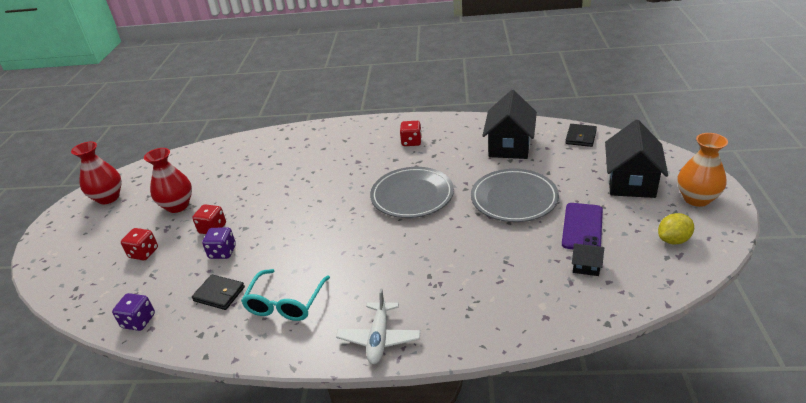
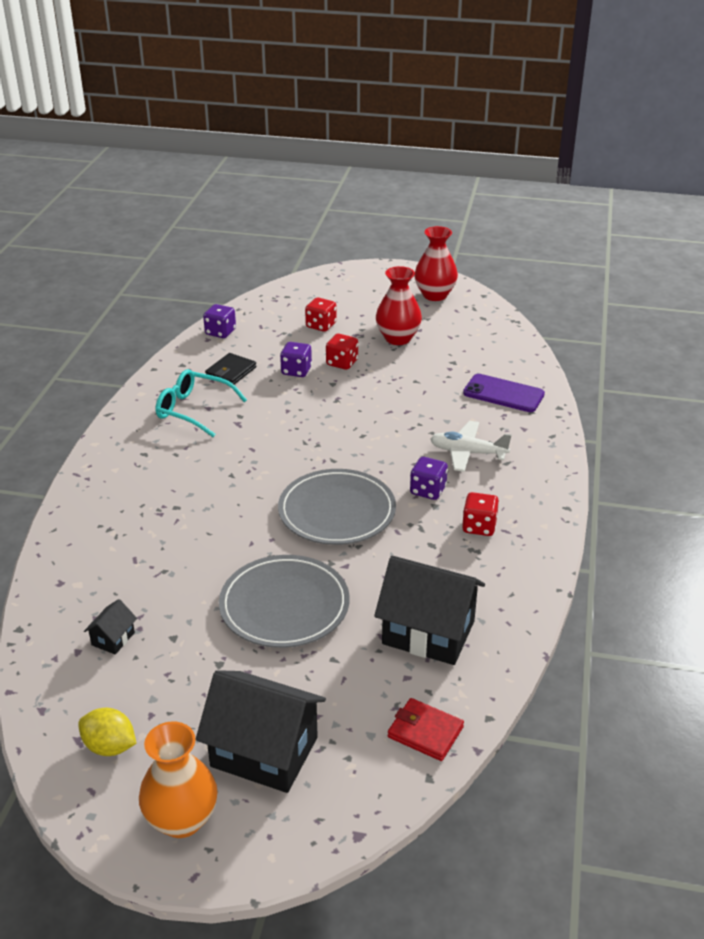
camera: 95 degrees right, 0 degrees up
white plane [336,289,421,364] -> white plane moved to [430,421,511,472]
purple phone [562,203,603,249] -> purple phone moved to [463,374,545,412]
black wallet [565,124,597,147] -> red wallet [388,698,464,761]
yellow lemon [658,213,694,244] -> yellow lemon turned 45 degrees counterclockwise [78,708,136,756]
none -> purple dice [410,457,448,500]

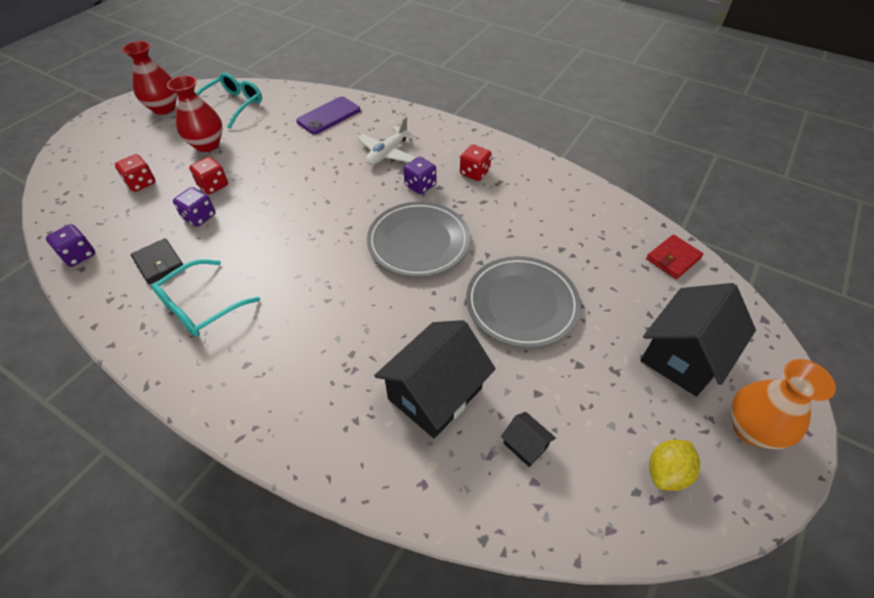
camera: 70 degrees left, 15 degrees up
black house [374,556,485,665] -> black house moved to [374,320,496,438]
none -> turquoise glasses [196,73,262,129]

